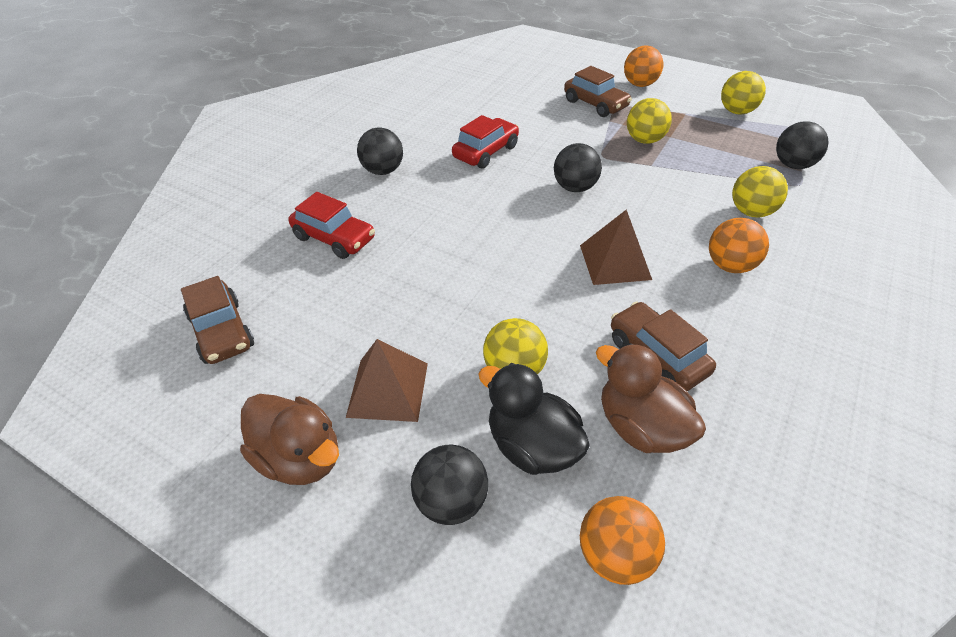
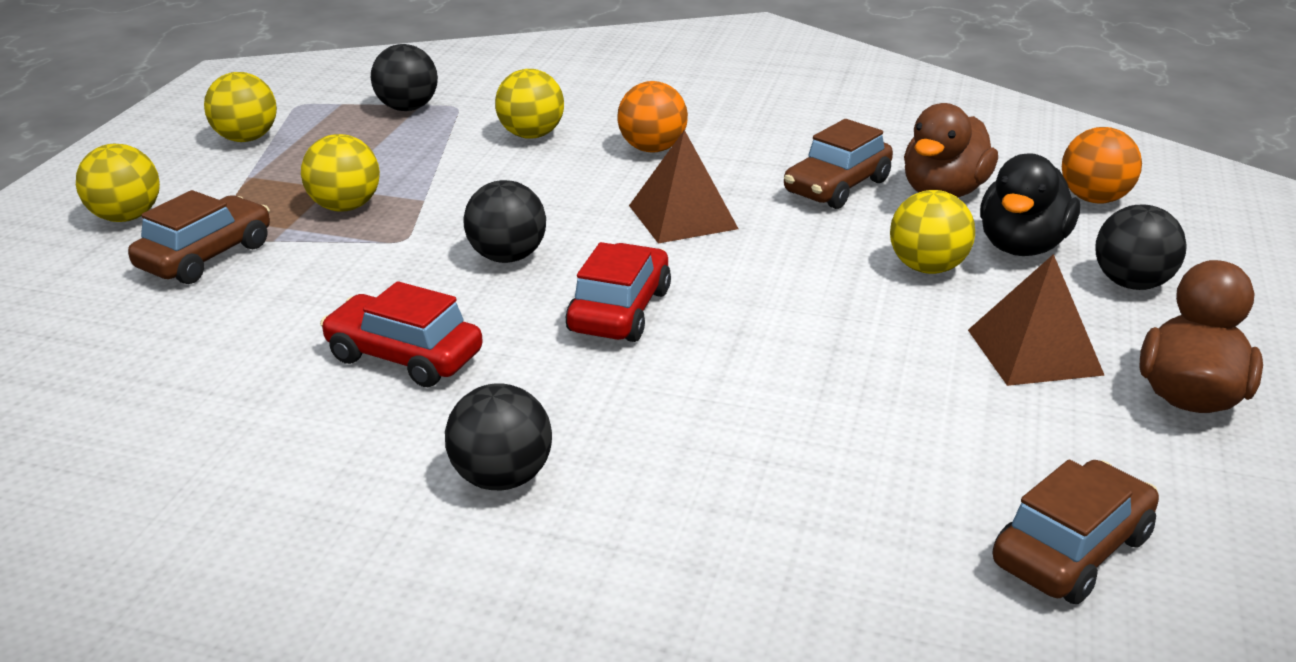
camera: 105 degrees left, 15 degrees down
red car [288,192,375,259] -> red car moved to [566,242,671,342]
orange ball [624,46,663,87] -> yellow ball [76,144,160,222]

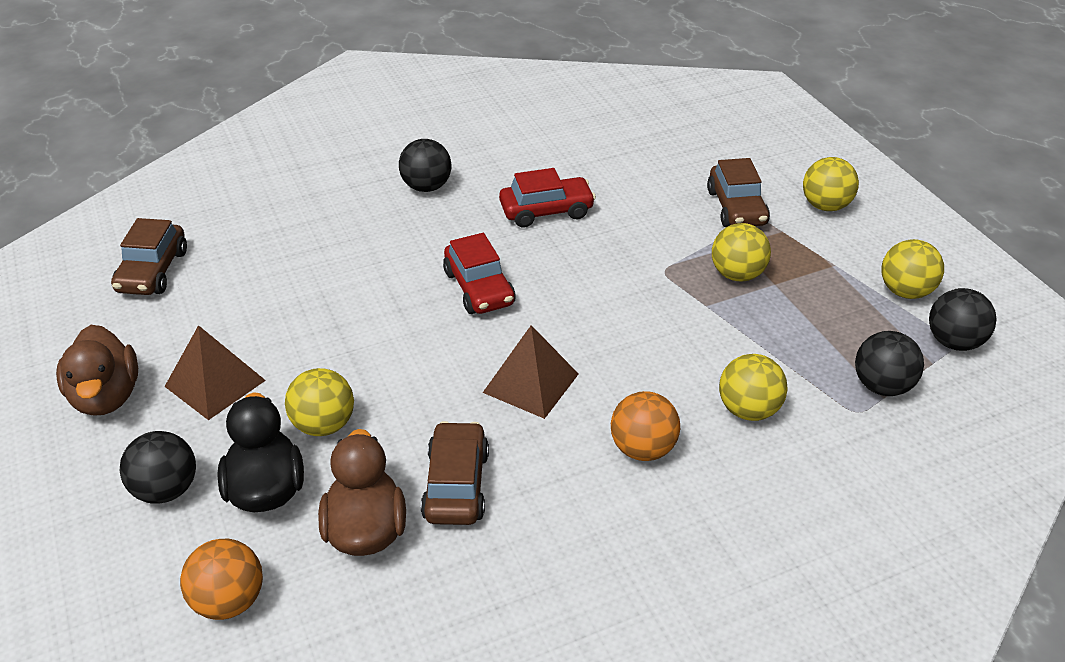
camera: 140 degrees right, 10 degrees up
black ball [463,180,546,263] -> black ball moved to [929,288,997,351]

